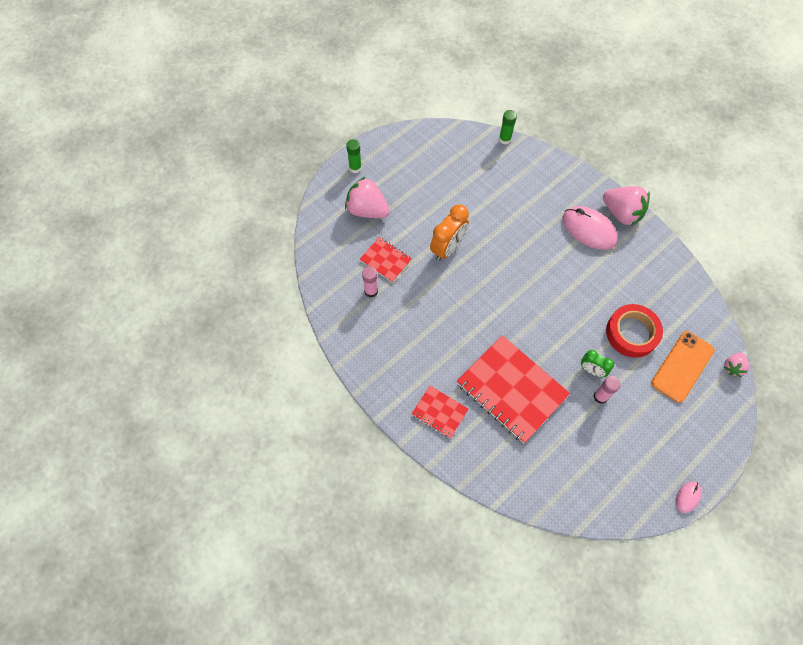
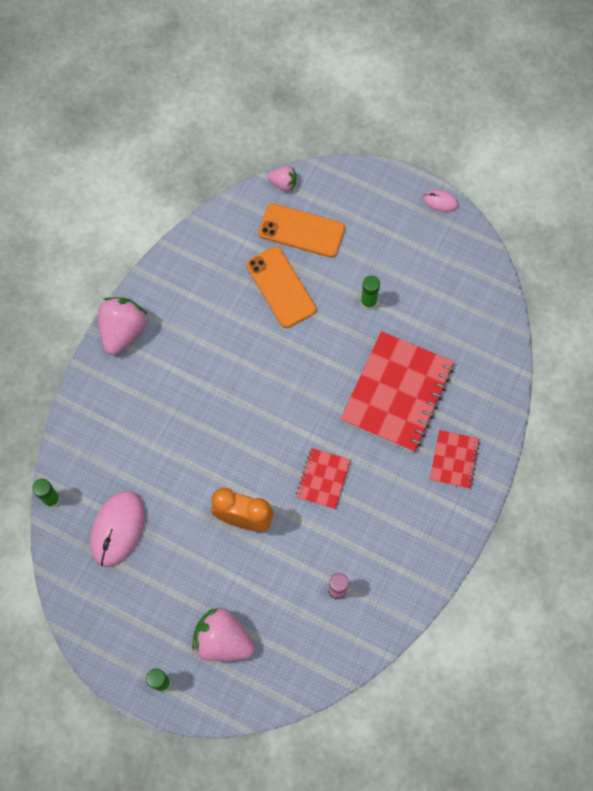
camera: 110 degrees left, 5 degrees up
pink strawberry [345,177,390,218] -> pink strawberry turned 105 degrees clockwise [192,608,255,661]
red notebook [360,237,412,283] -> red notebook moved to [296,448,351,509]
pink mouse [563,206,618,250] -> pink mouse moved to [90,491,145,567]
green clock [581,350,614,377] -> none
pink glue stick [593,376,621,404] -> green glue stick [361,275,380,310]
red tape [606,304,663,358] -> orange phone [246,247,316,328]

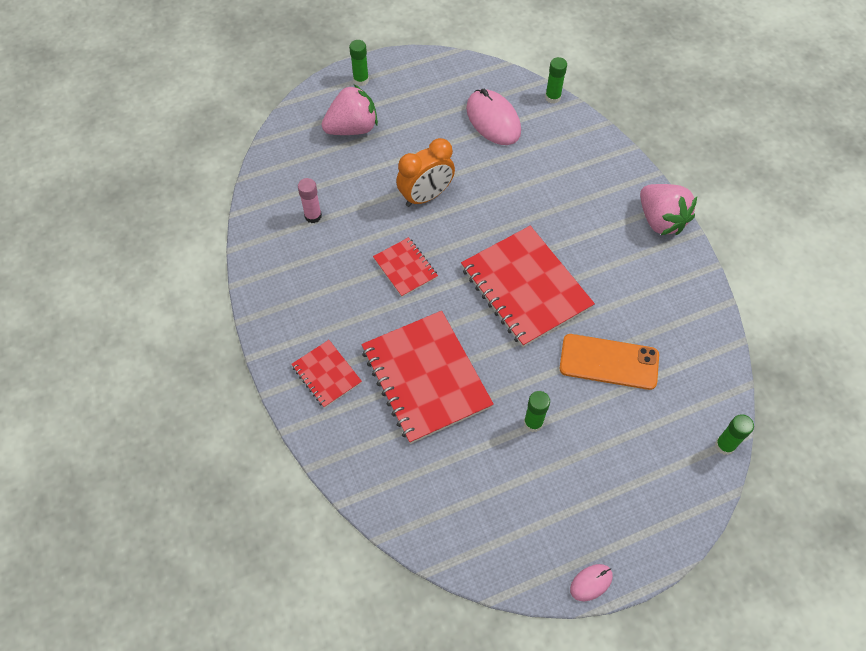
camera: 130 degrees right, 10 degrees down
orange phone [259,203,345,258] -> none
pink strawberry [268,166,297,192] -> green glue stick [715,414,754,455]
none -> red notebook [461,226,595,347]

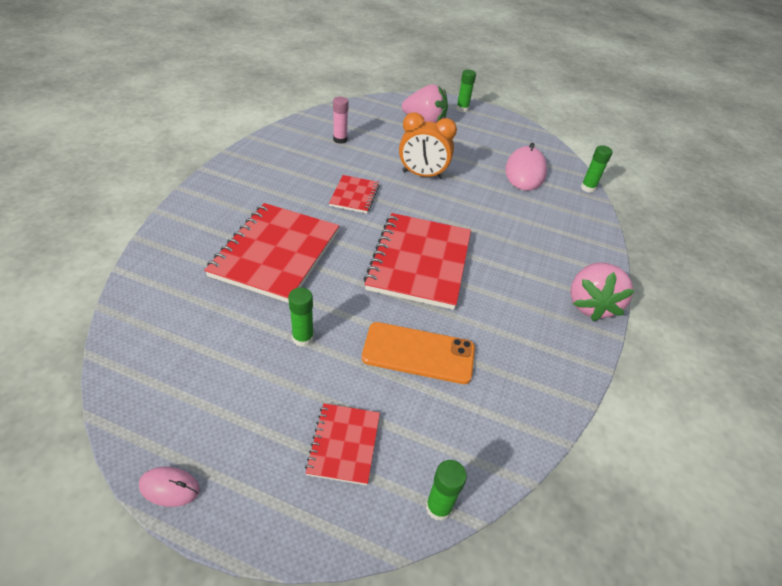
camera: 40 degrees right, 15 degrees down
red notebook [291,340,362,408] -> red notebook moved to [305,403,380,485]
orange phone [560,334,659,390] -> orange phone turned 45 degrees counterclockwise [362,322,475,384]

